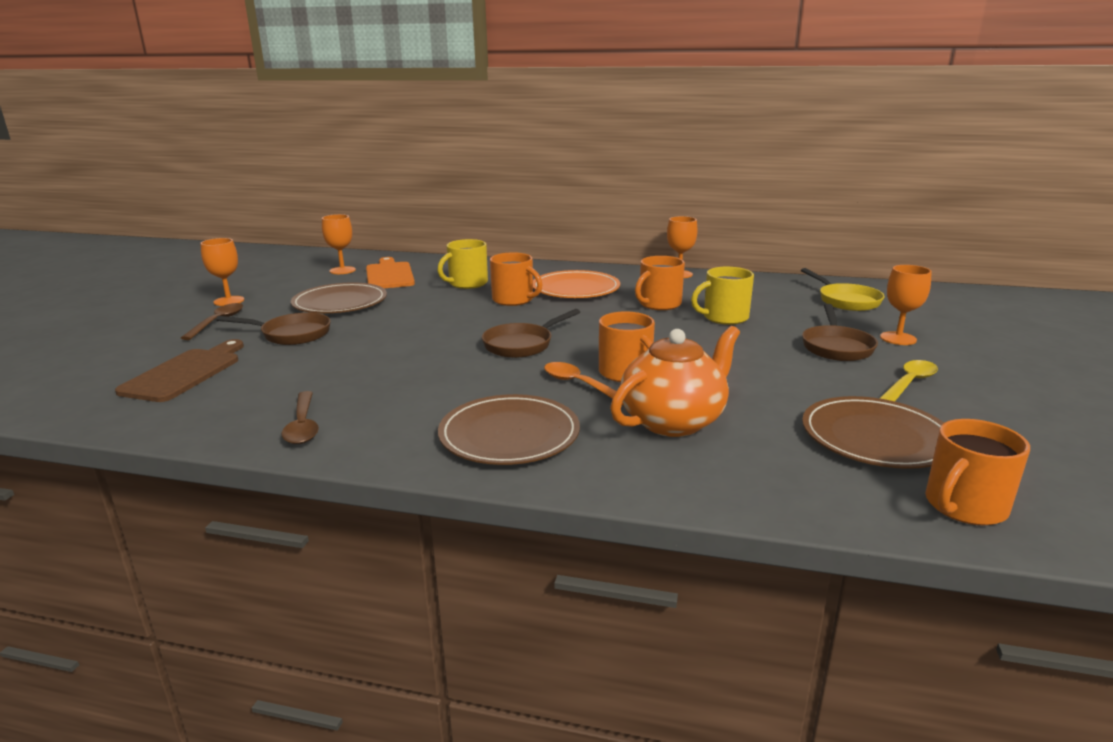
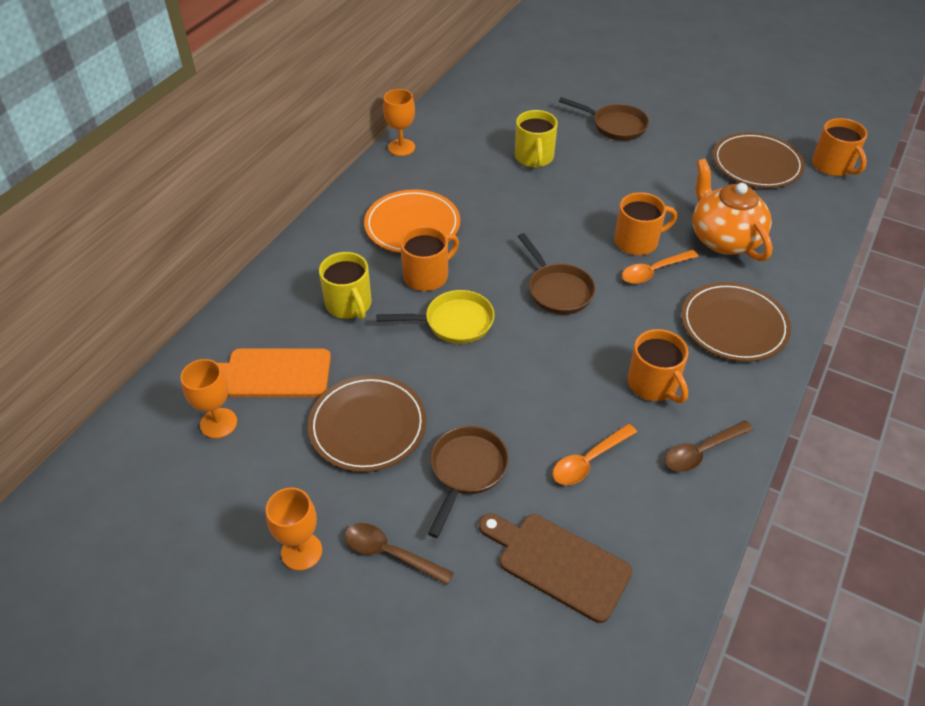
camera: 75 degrees left, 25 degrees up
brown spoon [281,391,319,444] -> brown spoon turned 150 degrees clockwise [665,420,753,472]
orange mug [635,256,685,310] -> orange mug moved to [627,329,688,403]
yellow pan [801,268,885,311] -> yellow pan moved to [376,290,495,344]
orange goblet [880,265,932,345] -> none
yellow spoon [880,360,938,401] -> none
none -> orange spoon [552,424,637,485]

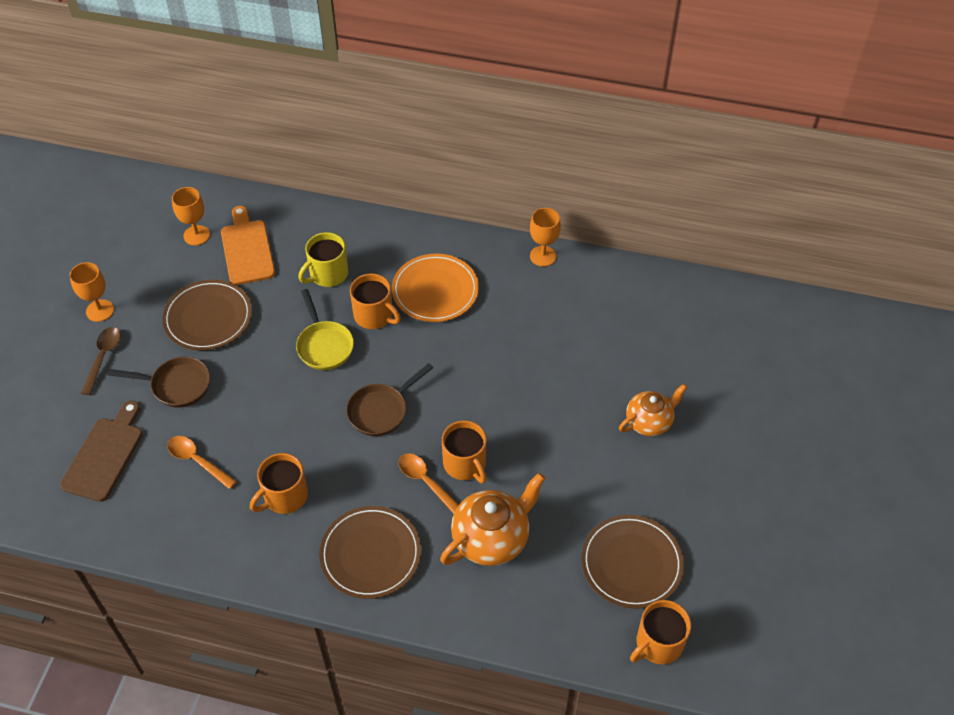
camera: 75 degrees right, 5 degrees up
yellow mug [515,110,558,168] -> none
brown pan [559,97,649,141] -> orange teapot [619,384,688,436]
brown spoon [665,420,753,472] -> none

